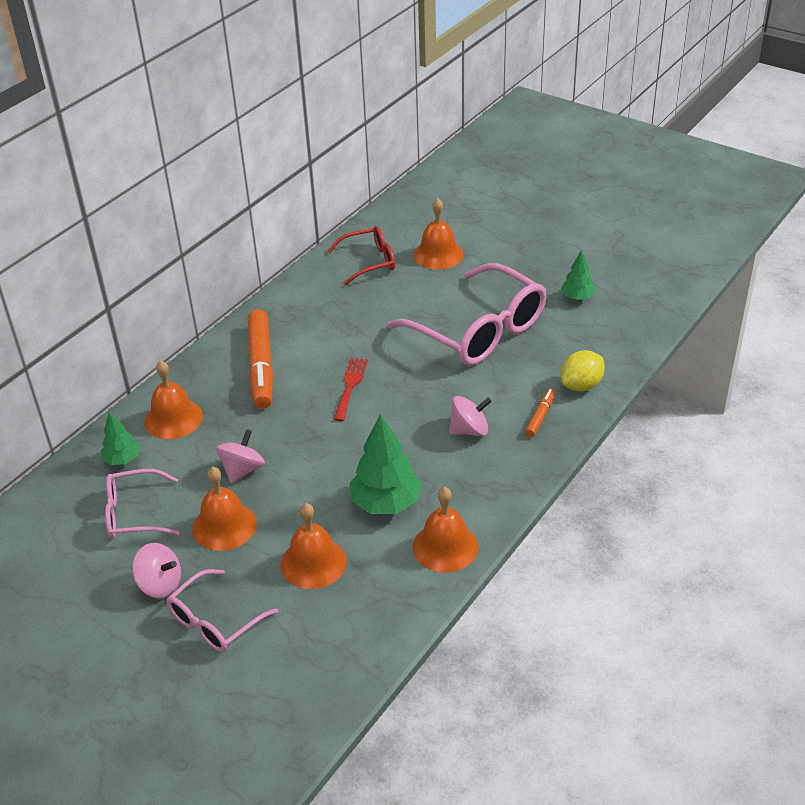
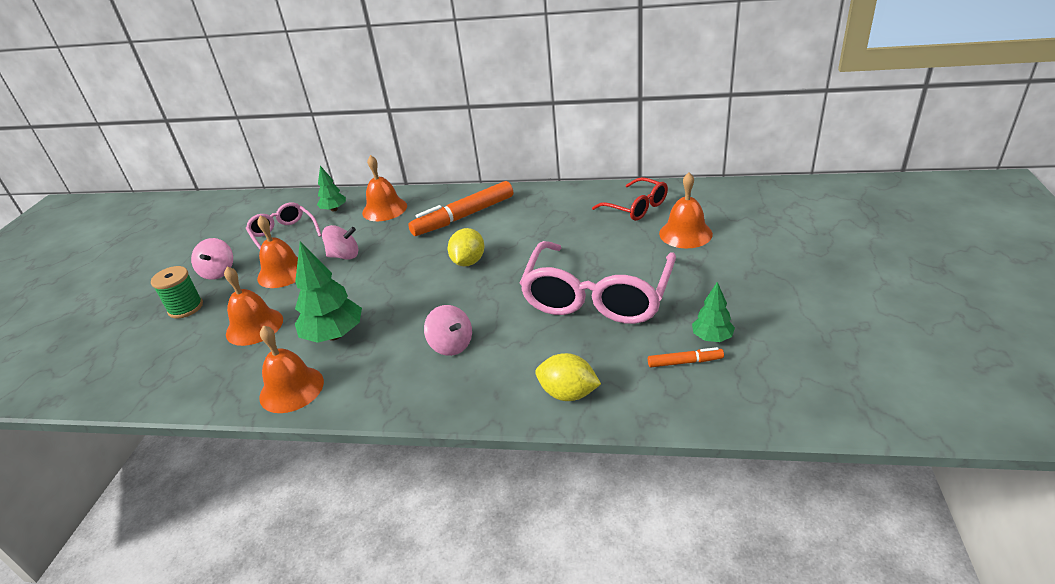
camera: 65 degrees right, 5 degrees down
pink glasses [166,569,278,652] -> green spool [151,266,203,319]
red fork [333,358,368,421] -> yellow lemon [448,228,484,266]
orange marker [525,389,556,437] -> orange marker moved to [648,347,724,367]

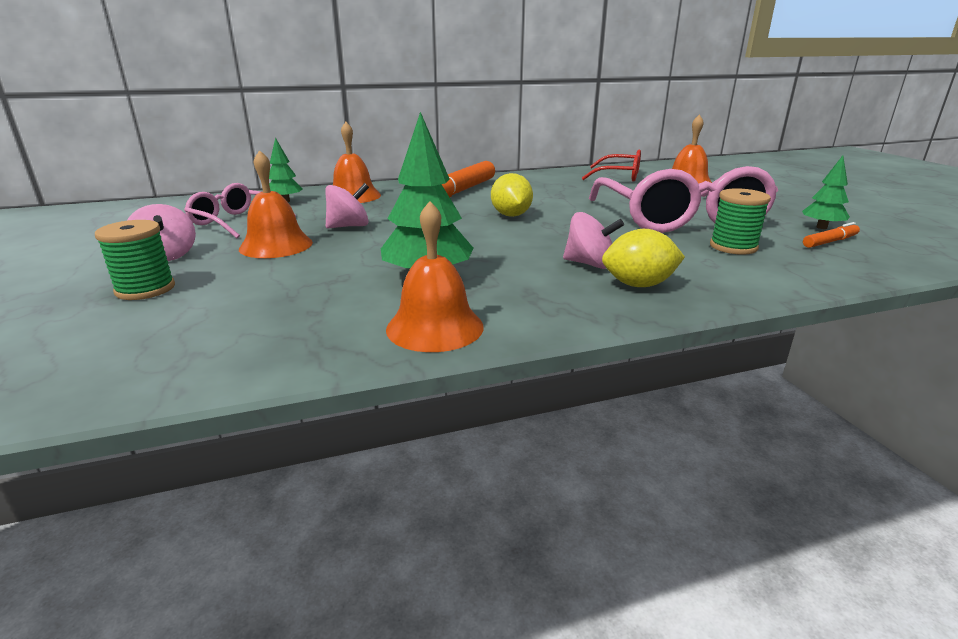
camera: 30 degrees left, 10 degrees down
orange bell [224,266,283,346] -> none
yellow lemon [535,353,601,401] -> yellow lemon moved to [602,229,685,287]
none -> green spool [710,188,771,255]

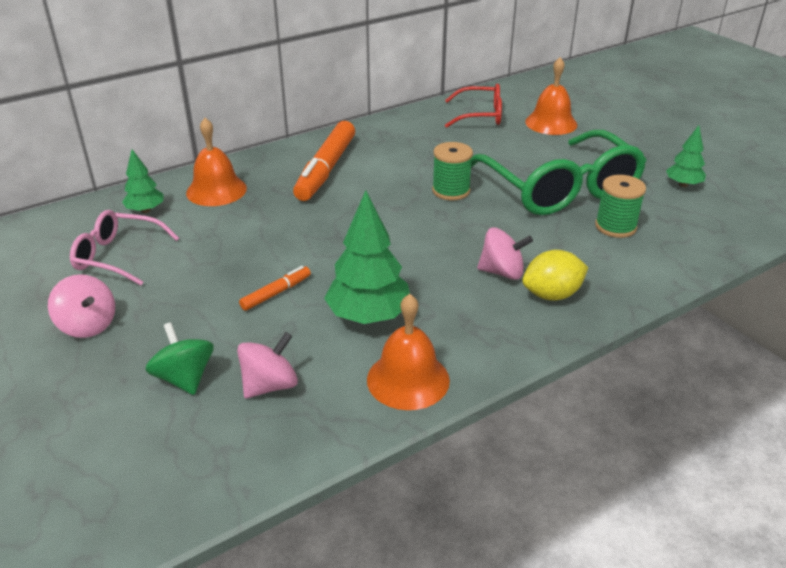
camera: 15 degrees left, 10 degrees up
green spool [95,220,175,300] -> green spool moved to [432,142,473,200]
orange bell [239,150,313,258] -> none
pink spinning top [325,183,369,228] -> pink spinning top moved to [237,332,298,398]
yellow lemon [491,173,533,217] -> none
pink glasses [589,166,778,233] -> green glasses [471,130,647,215]
orange marker [803,222,860,248] -> orange marker moved to [239,266,311,311]
none -> green spinning top [145,322,214,395]

